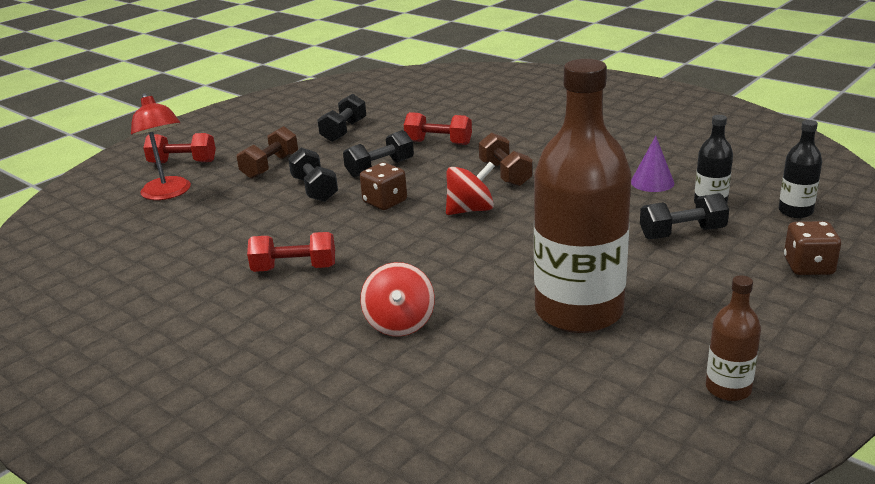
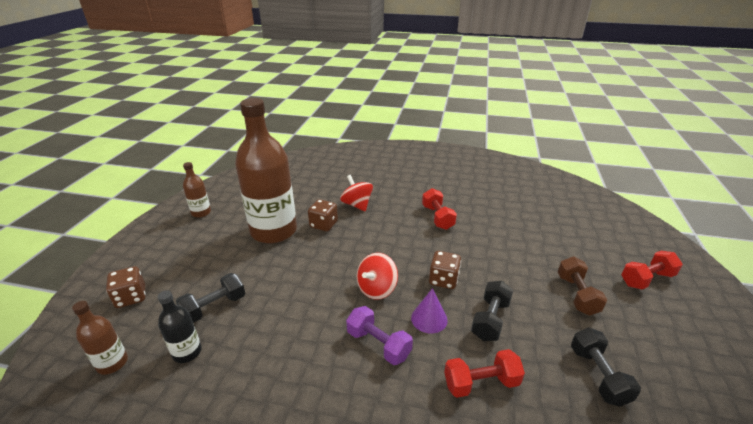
camera: 150 degrees right, 5 degrees up
red lamp [131,93,191,200] -> none
red dumbbell [247,232,335,272] -> red dumbbell turned 75 degrees counterclockwise [422,188,457,230]
black dumbbell [288,148,338,202] -> none
brown dumbbell [479,132,533,186] -> purple dumbbell [346,306,413,365]
purple cone [631,136,674,192] -> purple cone moved to [411,288,448,333]
black bottle [779,120,822,218] -> brown bottle [72,301,128,375]
none -> brown dice [308,199,338,231]

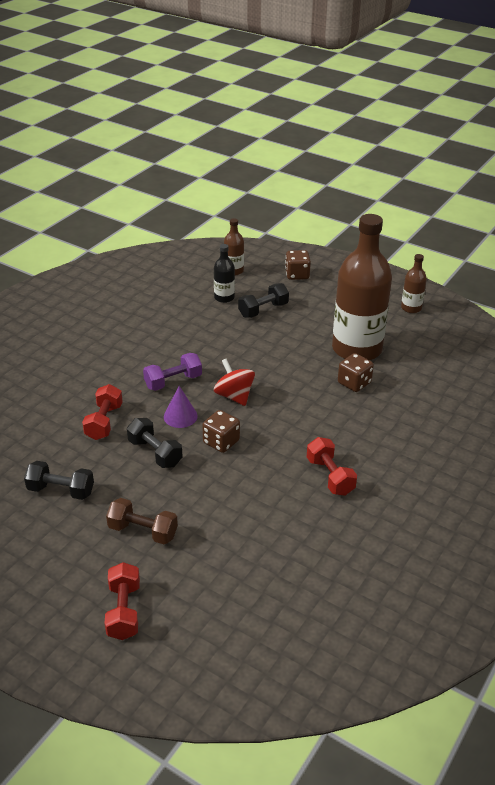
camera: 110 degrees right, 5 degrees up
black dumbbell [176,273,246,323] -> black dumbbell turned 75 degrees clockwise [238,283,289,318]
red spinning top [340,175,373,211] -> none
red dumbbell [422,188,457,230] -> red dumbbell turned 60 degrees clockwise [307,437,357,496]

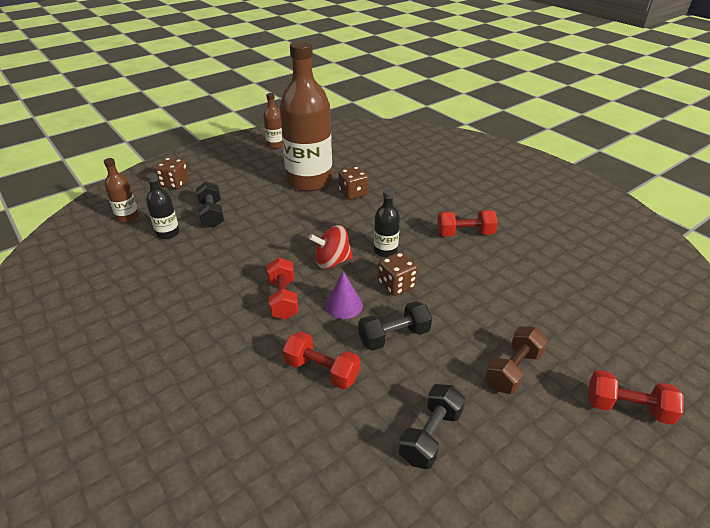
camera: 70 degrees left, 0 degrees up
purple dumbbell [143,353,202,391] -> red dumbbell [266,258,299,320]
none -> black bottle [374,189,400,257]

